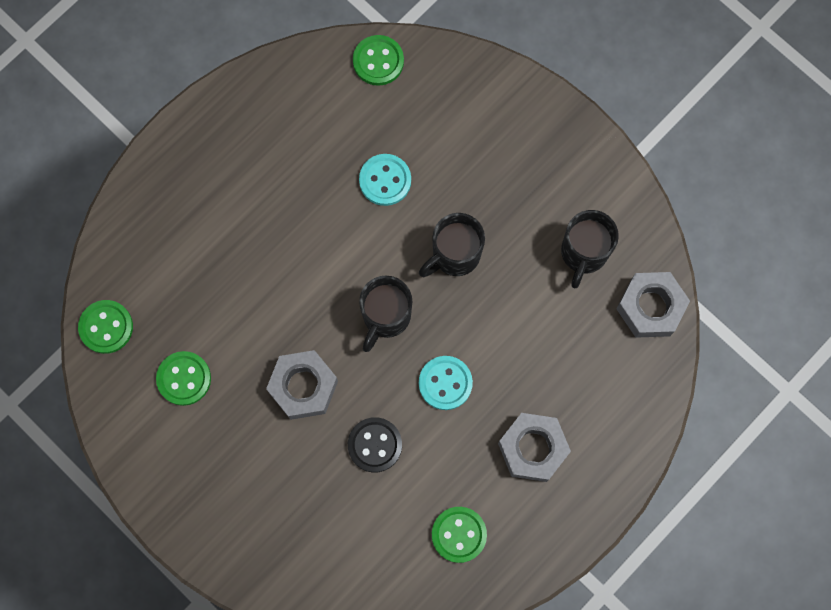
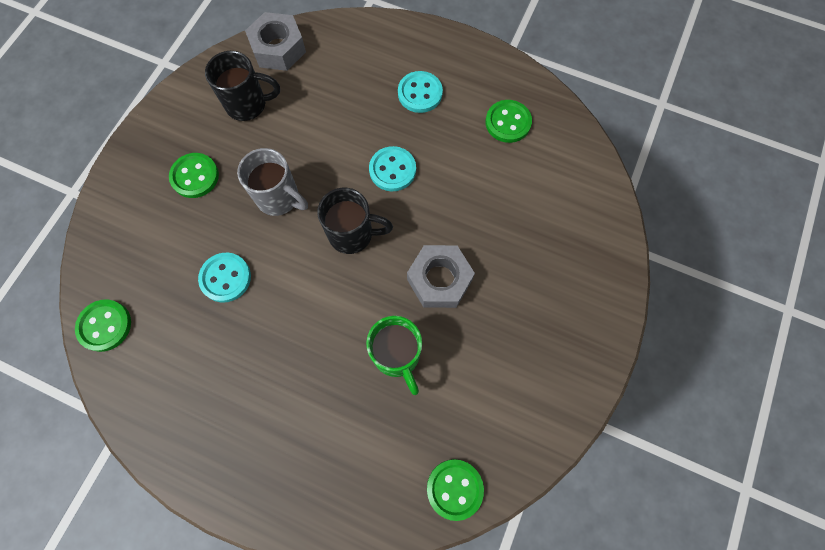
camera: 110 degrees left, 5 degrees down
green button [156,351,211,406] -> green button moved to [169,153,219,198]
black button [348,417,402,473] -> none
black mug [419,213,485,277] -> grey mug [237,148,308,216]
grey nut [498,413,571,482] -> turquoise button [398,71,443,113]
none -> green mug [366,316,422,395]

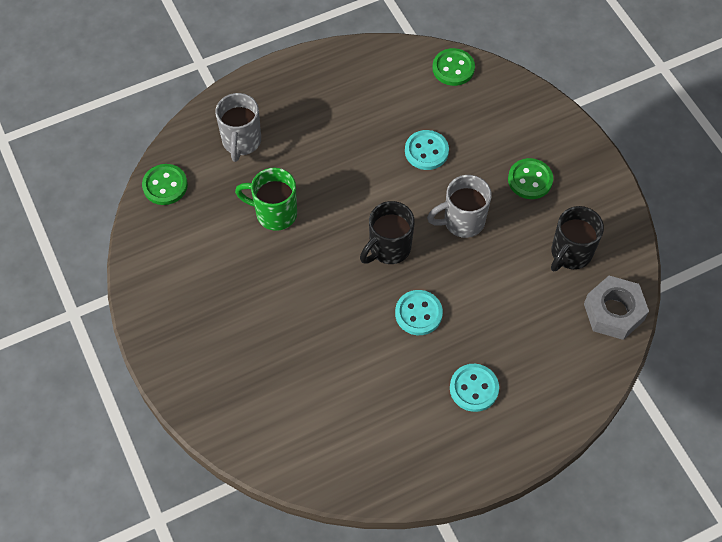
camera: 130 degrees right, 10 degrees down
grey nut [407,245,475,308] -> none
green button [486,100,532,143] -> none
none -> grey mug [215,93,261,162]

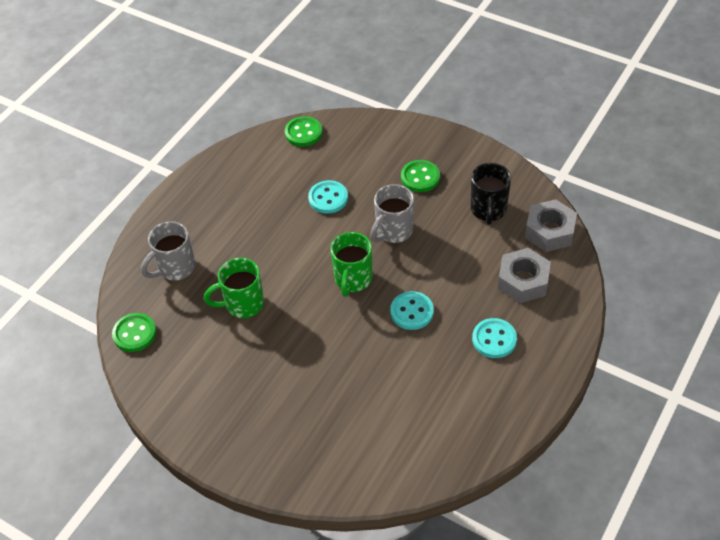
camera: 30 degrees left, 10 degrees down
grey mug [215,93,261,162] -> grey mug turned 75 degrees clockwise [141,221,195,281]
black mug [360,201,415,264] -> green mug [330,232,372,297]
none -> grey nut [498,248,551,303]

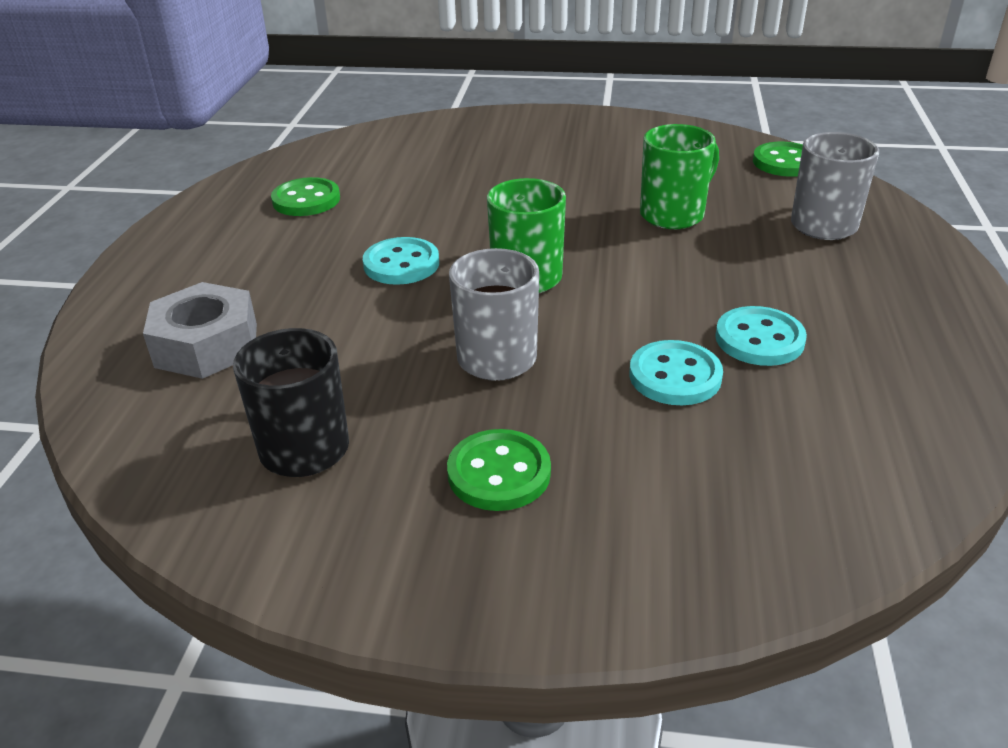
camera: 155 degrees right, 15 degrees down
green button [285,116,322,147] -> green button moved to [271,177,340,216]
turquoise button [472,318,517,358] -> turquoise button moved to [715,306,807,366]
grey nut [525,199,577,252] -> none

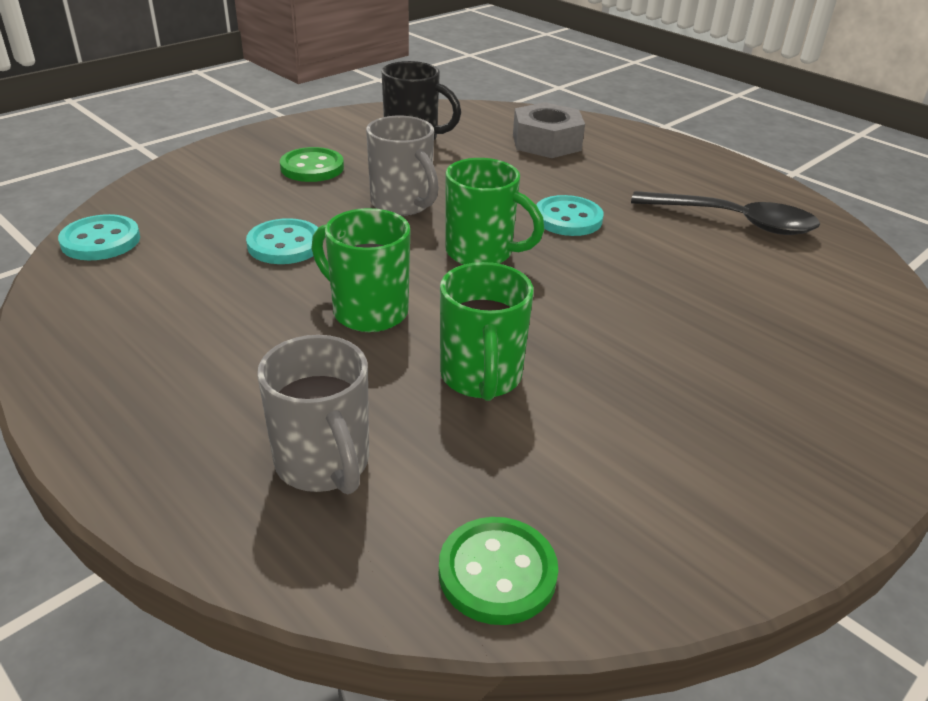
camera: 125 degrees right, 0 degrees up
green button [271,177,340,216] -> black spoon [631,191,820,235]
turquoise button [715,306,807,366] -> turquoise button moved to [58,214,140,260]
none -> green mug [311,208,410,332]

